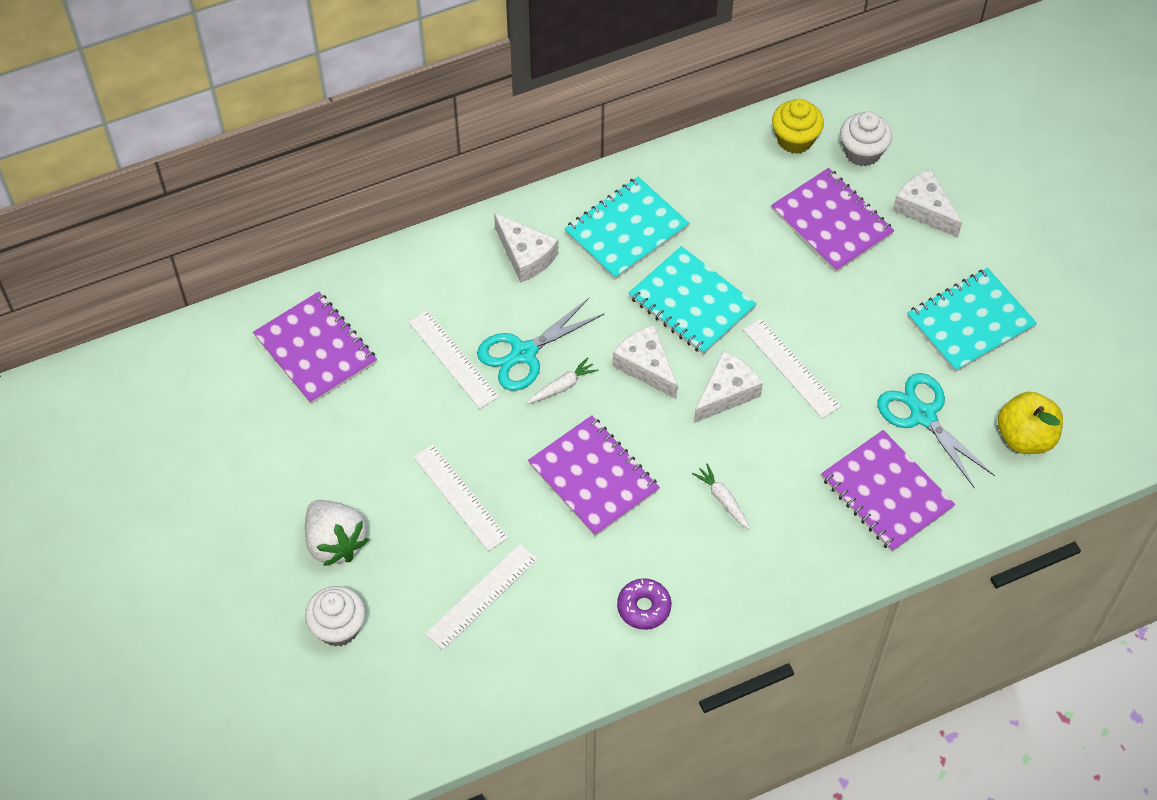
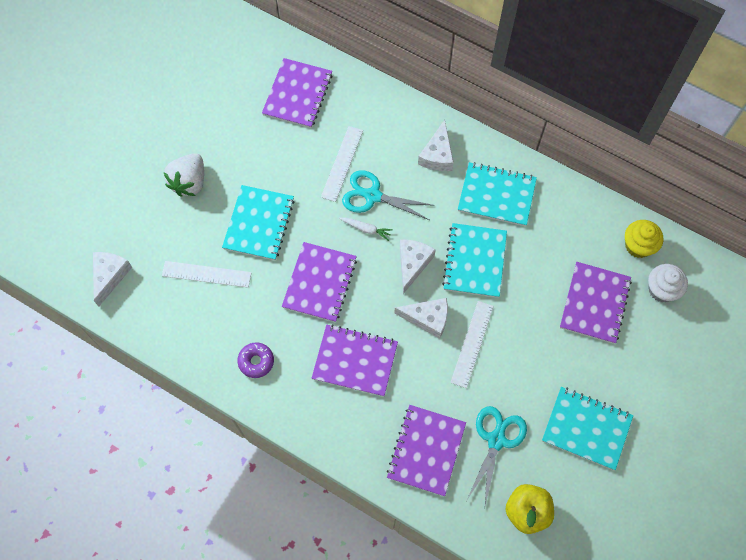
camera: 55 degrees right, 10 degrees up
white cupcake [305,586,365,647] -> none
white ruler [413,444,508,551] -> turquoise notebook [222,185,294,260]
white carrot [692,463,751,530] -> purple notebook [312,324,398,397]
white cheese [893,169,962,238] -> white cheese moved to [93,252,132,307]

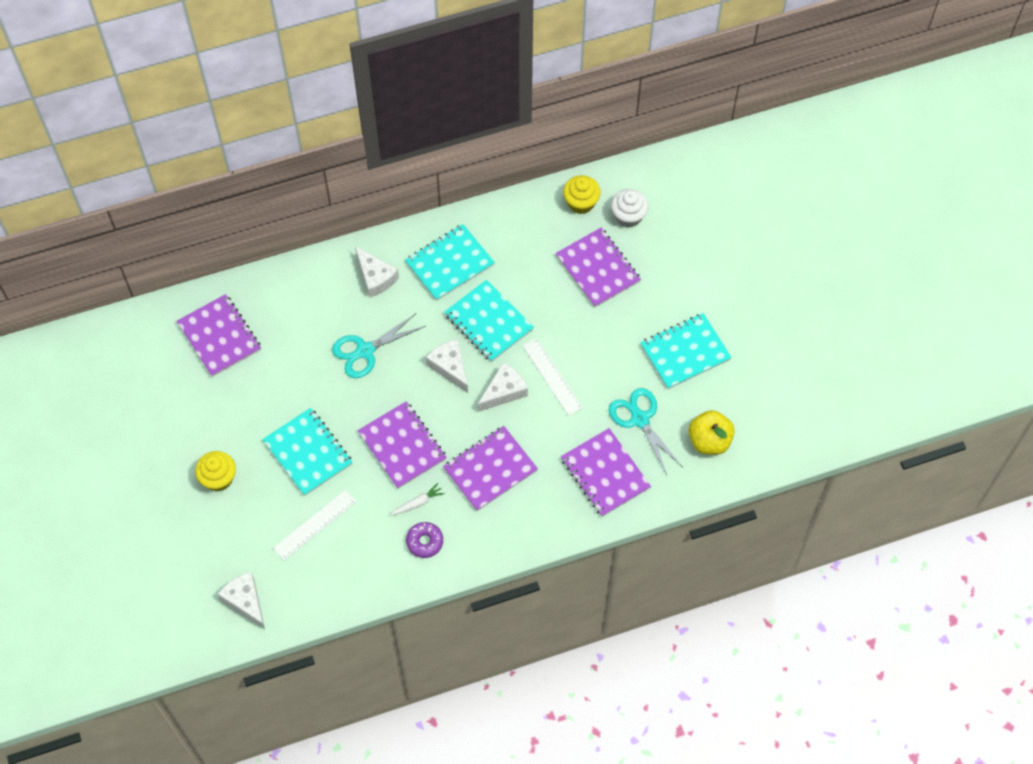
camera: 50 degrees left, 5 degrees down
white strawberry [164,153,204,197] -> yellow cupcake [195,451,236,491]
white ruler [321,126,363,202] -> none
white carrot [339,217,393,241] -> white carrot moved to [390,483,445,516]

